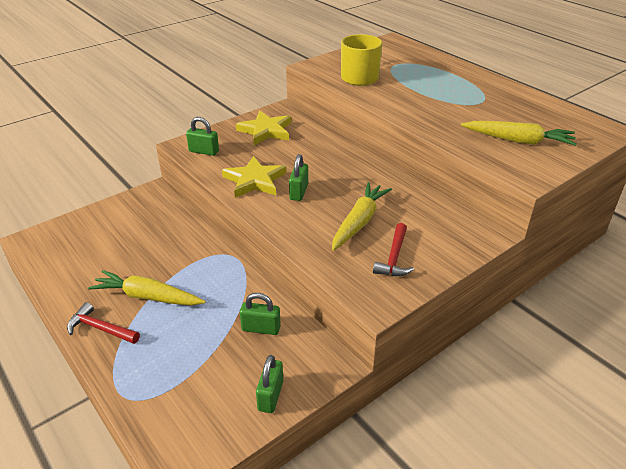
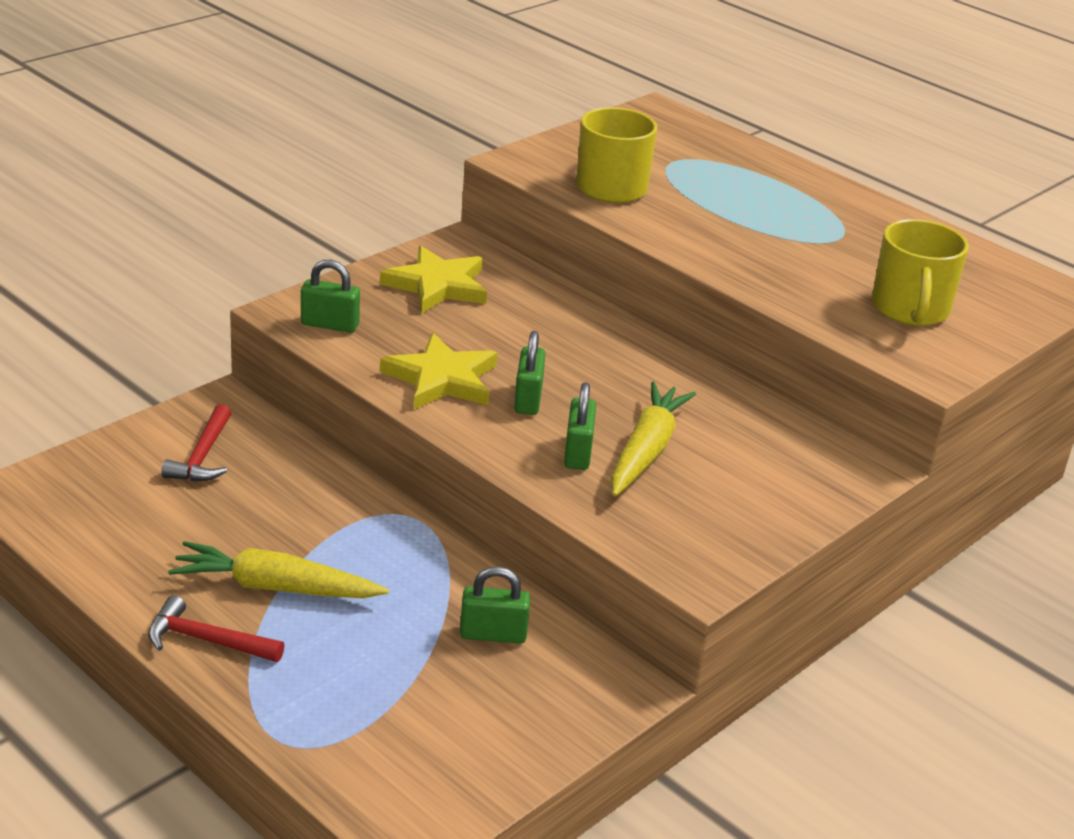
camera: 10 degrees left, 5 degrees down
green padlock [256,355,283,413] -> green padlock moved to [564,382,596,470]
red hammer [373,223,414,276] -> red hammer moved to [161,404,231,481]
yellow carrot [461,121,576,146] -> yellow mug [872,219,969,326]

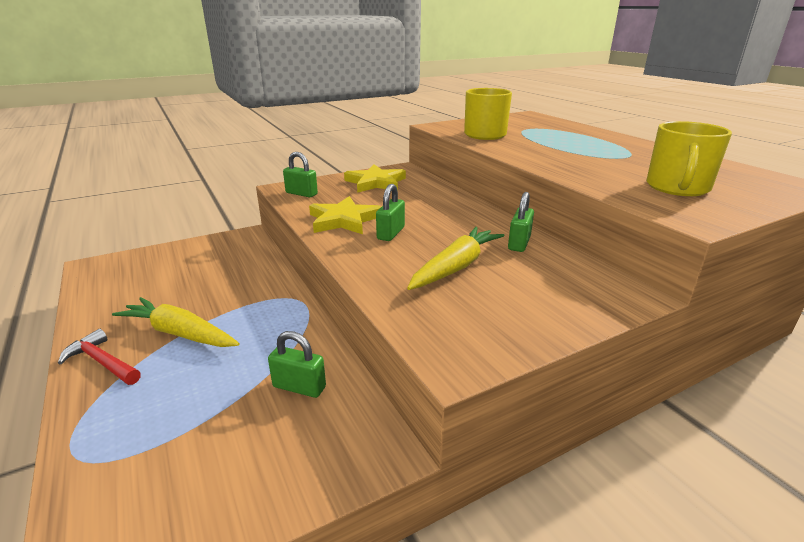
camera: 20 degrees right, 5 degrees down
red hammer [161,404,231,481] -> none
green padlock [564,382,596,470] -> green padlock moved to [508,192,534,252]

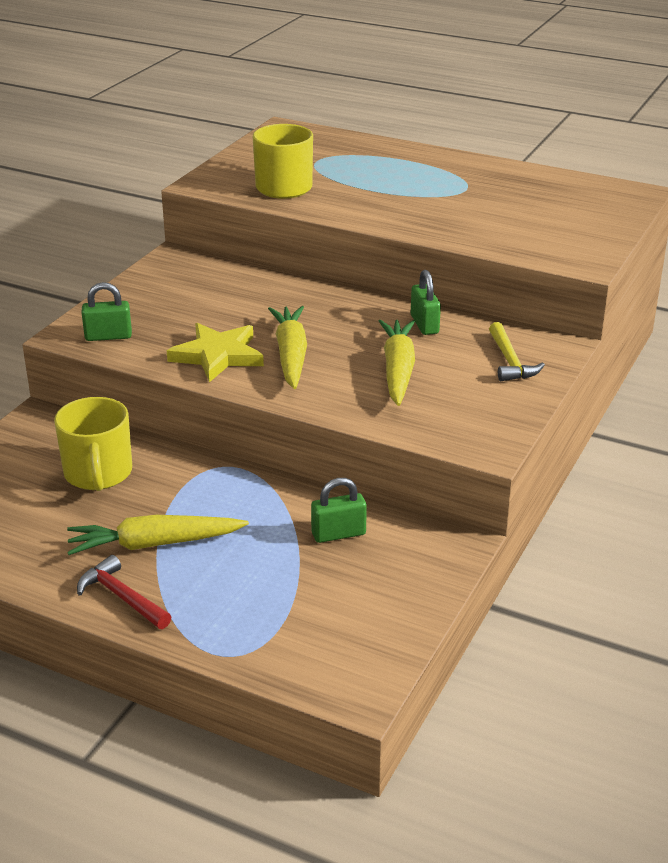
camera: 35 degrees left, 5 degrees up
red hammer [58,329,141,385] -> red hammer turned 45 degrees clockwise [77,555,171,629]
yellow star [344,165,406,193] -> none
green padlock [376,184,405,241] -> yellow carrot [268,306,307,389]
yellow mug [646,121,732,196] -> yellow mug moved to [54,397,132,491]
none -> yellow hammer [489,322,545,381]

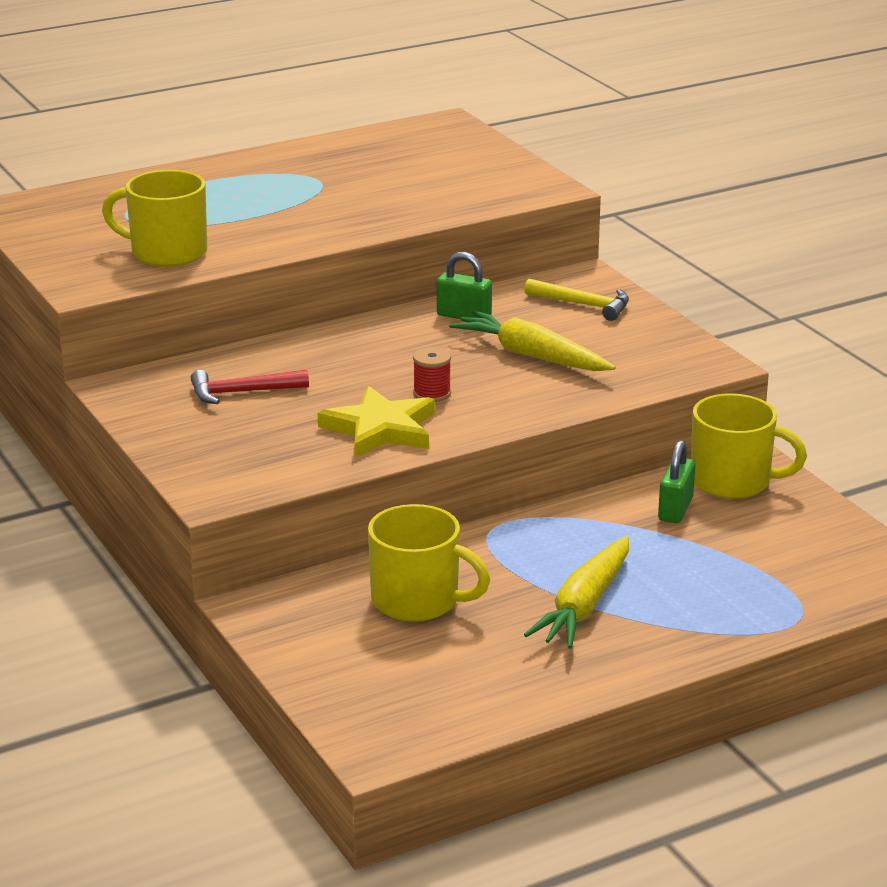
camera: 55 degrees left, 5 degrees down
red hammer [77,555,171,629] -> red hammer moved to [191,370,309,404]
green padlock [81,282,132,341] -> none
yellow carrot [268,306,307,389] -> red spool [413,347,451,402]
none -> yellow mug [691,393,807,499]

